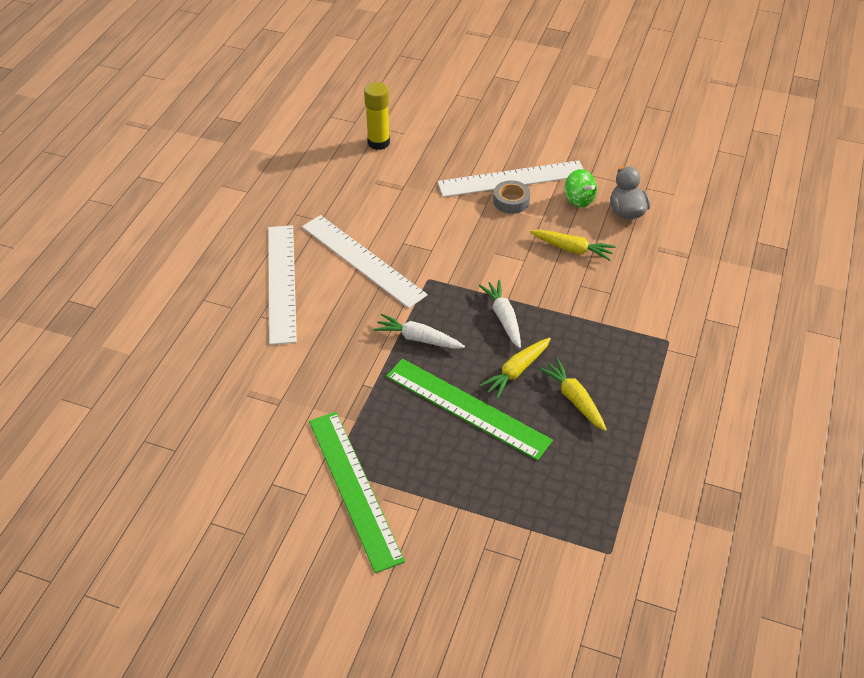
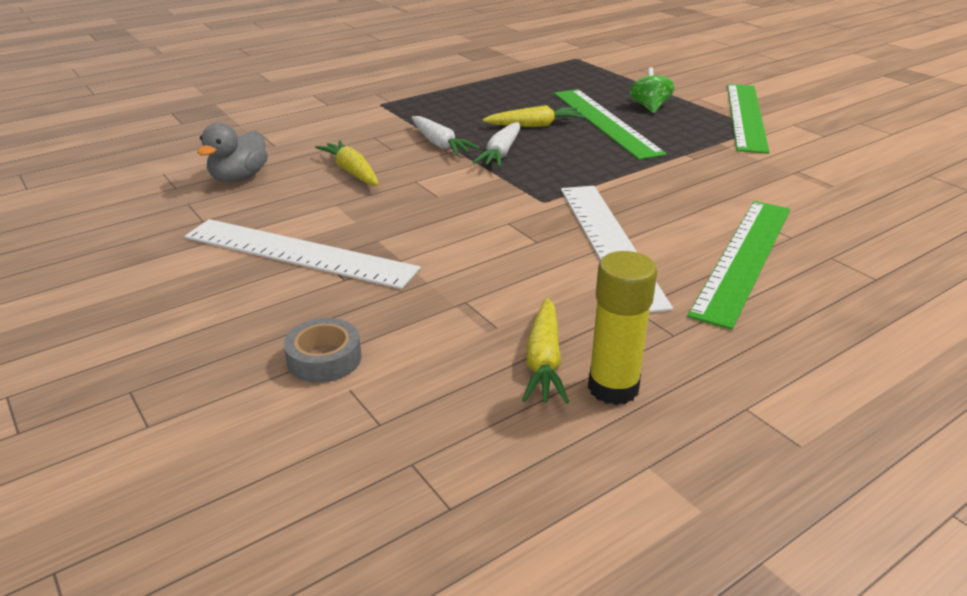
camera: 145 degrees left, 15 degrees down
white ruler [268,225,297,345] -> green ruler [687,201,790,330]
yellow glue stick [364,82,390,150] -> yellow glue stick moved to [588,251,657,405]
white carrot [373,314,465,349] -> white carrot moved to [412,116,480,155]
grey tape [493,180,530,214] -> grey tape moved to [284,318,361,383]
yellow carrot [538,358,607,431] -> yellow carrot moved to [522,298,569,404]
green spinning top [565,169,597,208] -> green spinning top moved to [629,67,675,113]

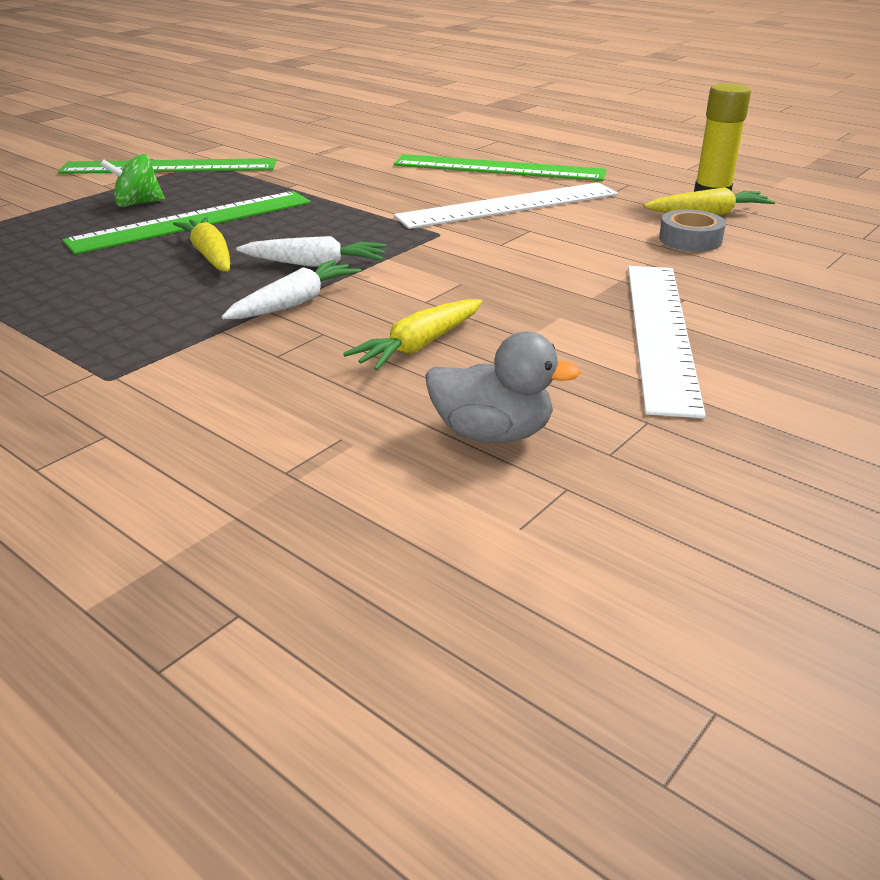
camera: 105 degrees left, 0 degrees up
grey tape [284,318,361,383] -> grey tape moved to [659,209,726,252]

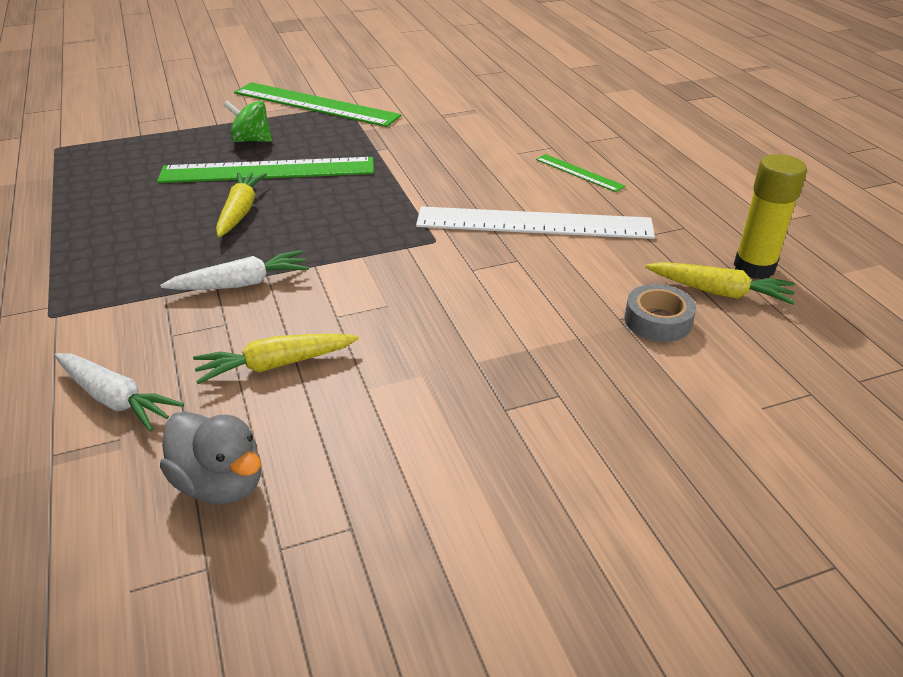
camera: 30 degrees right, 5 degrees up
white carrot [236,236,386,267] -> white carrot moved to [54,353,184,432]
green ruler [394,154,606,181] -> green ruler [536,154,625,192], size x0.47
white ruler [628,266,706,418] -> none

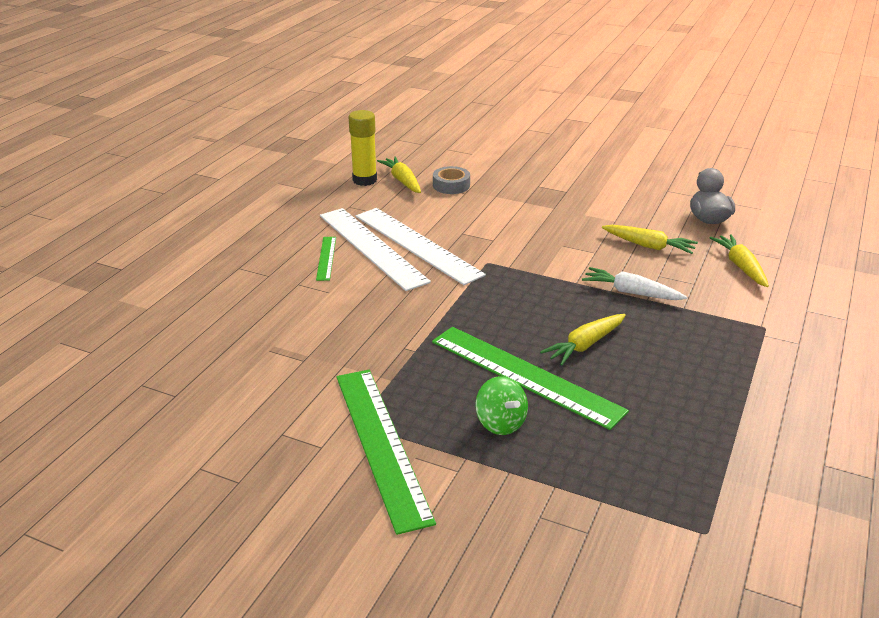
camera: 135 degrees left, 5 degrees down
white carrot [54,353,184,432] -> yellow carrot [710,234,769,287]
none -> white ruler [320,208,431,291]

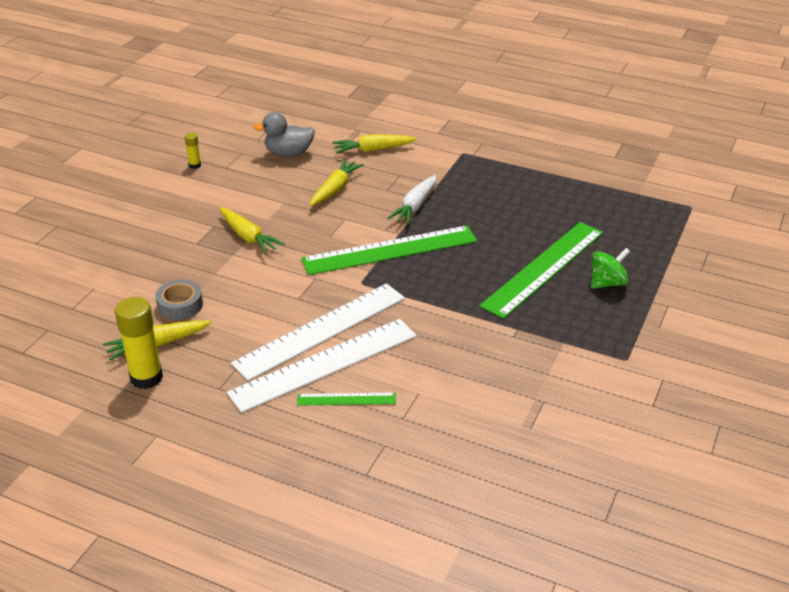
camera: 90 degrees left, 5 degrees up
green ruler [337,370,436,535] -> green ruler moved to [301,226,477,275]
yellow carrot [540,314,626,366] -> yellow carrot moved to [219,207,285,254]
none -> yellow glue stick [184,133,201,169]

